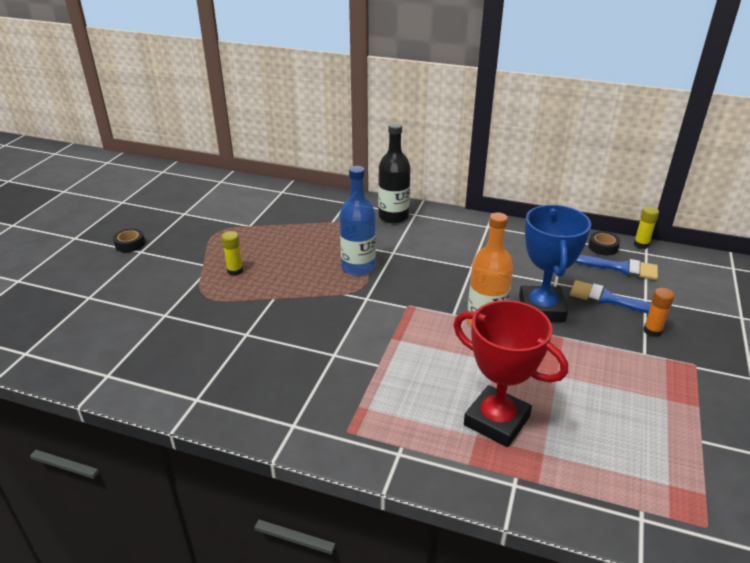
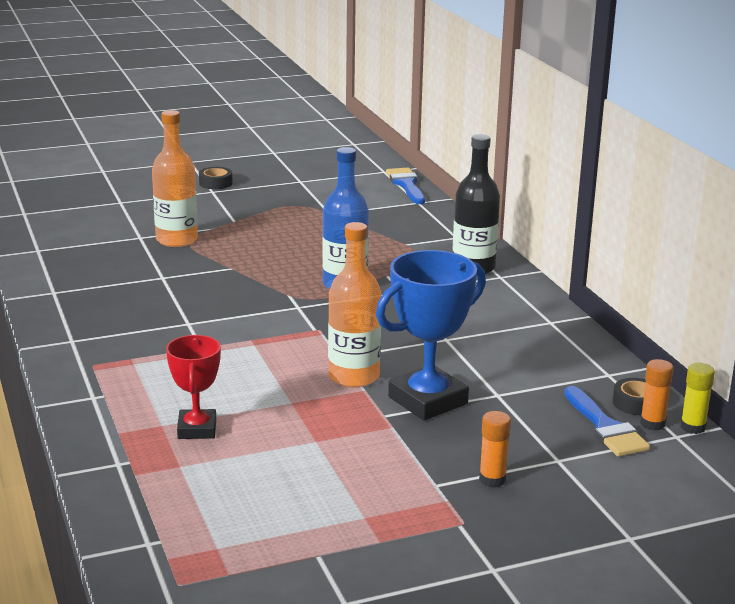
camera: 50 degrees right, 10 degrees down
yellow glue stick [221,231,243,276] -> none
red trophy [453,300,568,447] -> red trophy [166,335,221,439], size x0.61
blue brush [570,280,652,313] -> blue brush moved to [386,168,425,204]
none -> orange bottle [152,110,198,247]
none -> orange glue stick [640,359,674,430]

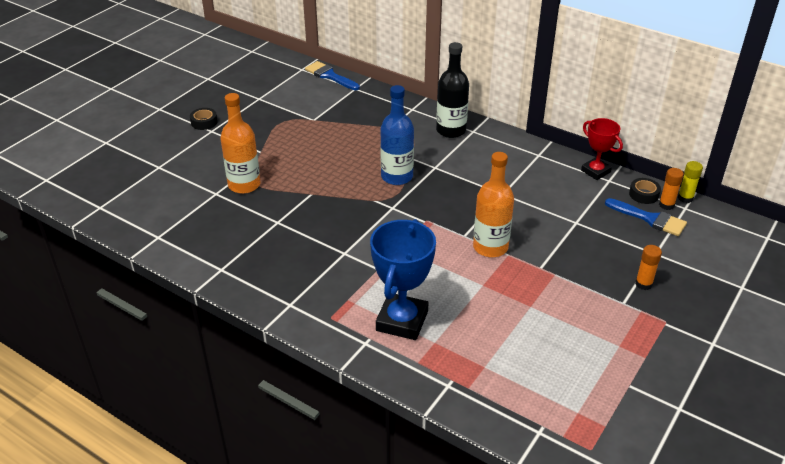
camera: 35 degrees left, 15 degrees up
red trophy [166,335,221,439] -> red trophy moved to [581,118,623,180]
blue trophy [376,250,486,420] -> blue trophy moved to [370,219,436,340]

